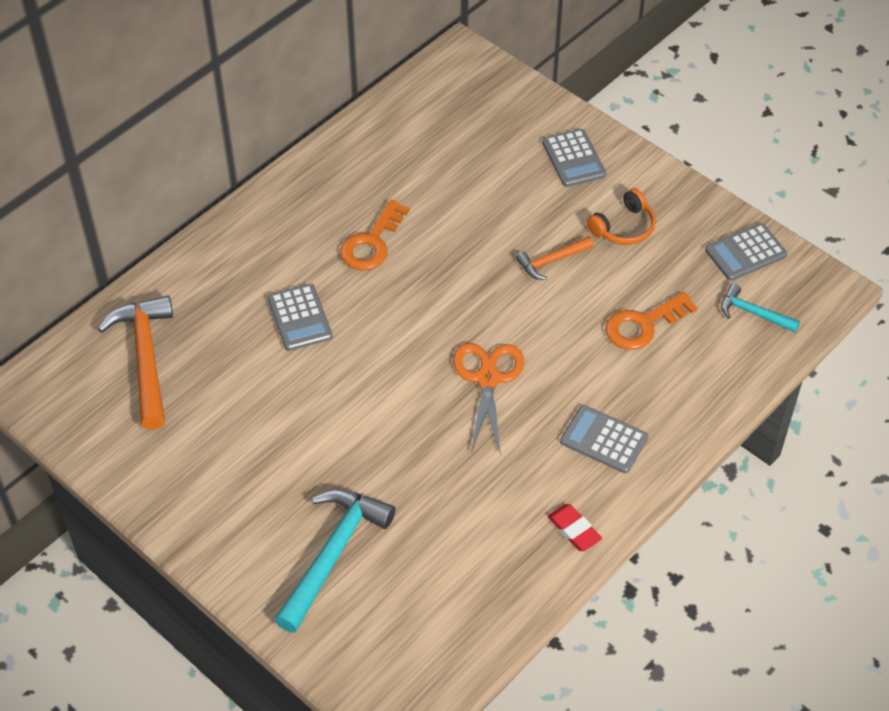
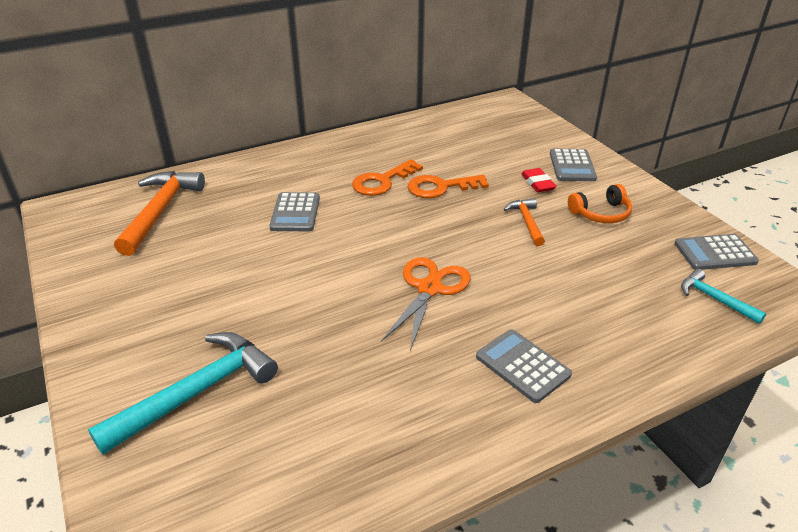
camera: 20 degrees right, 15 degrees down
orange hammer [516,236,594,280] -> orange hammer turned 90 degrees clockwise [504,198,545,246]
red eraser [548,504,602,551] -> red eraser moved to [521,168,557,192]
orange key [605,292,698,350] -> orange key moved to [408,175,489,198]

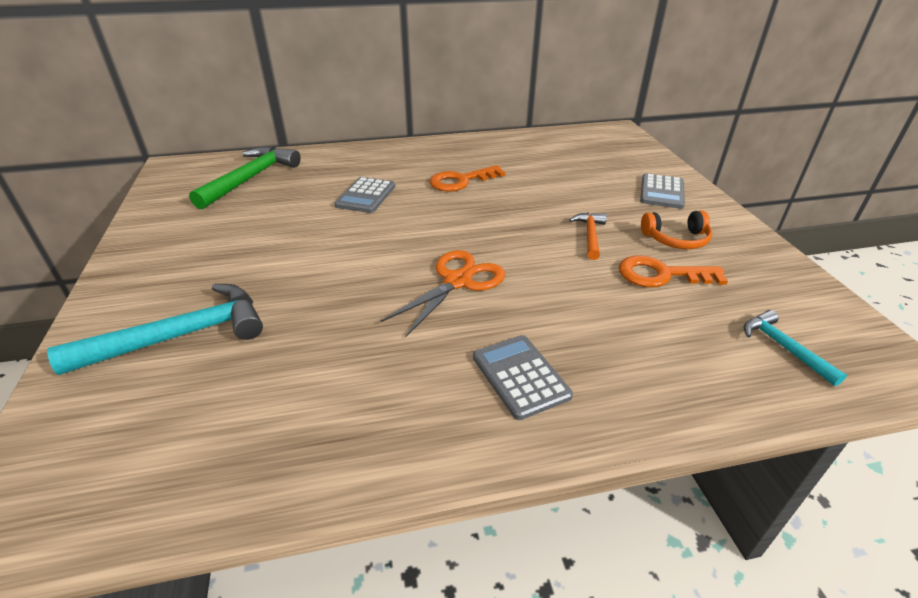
camera: 15 degrees right, 0 degrees up
orange hammer [114,171,205,256] -> green hammer [189,146,301,210]
orange key [408,175,489,198] -> orange key moved to [619,256,728,287]
red eraser [521,168,557,192] -> none
grey calculator [674,234,759,270] -> none

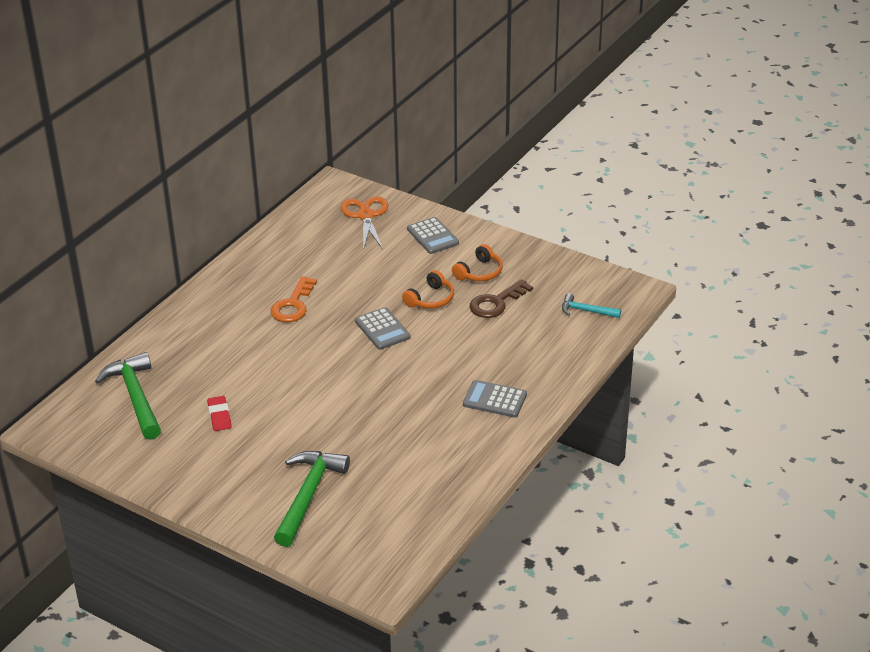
camera: 45 degrees left, 0 degrees up
turquoise hammer [47,284,263,375] -> green hammer [274,451,350,547]
grey calculator [334,177,395,213] -> grey calculator moved to [355,307,411,350]
orange scissors [380,250,505,338] -> orange scissors moved to [341,197,388,250]
orange hammer [569,213,607,260] -> orange headphones [402,270,454,309]
orange key [619,256,728,287] -> brown key [470,279,533,318]
none -> red eraser [207,396,232,431]

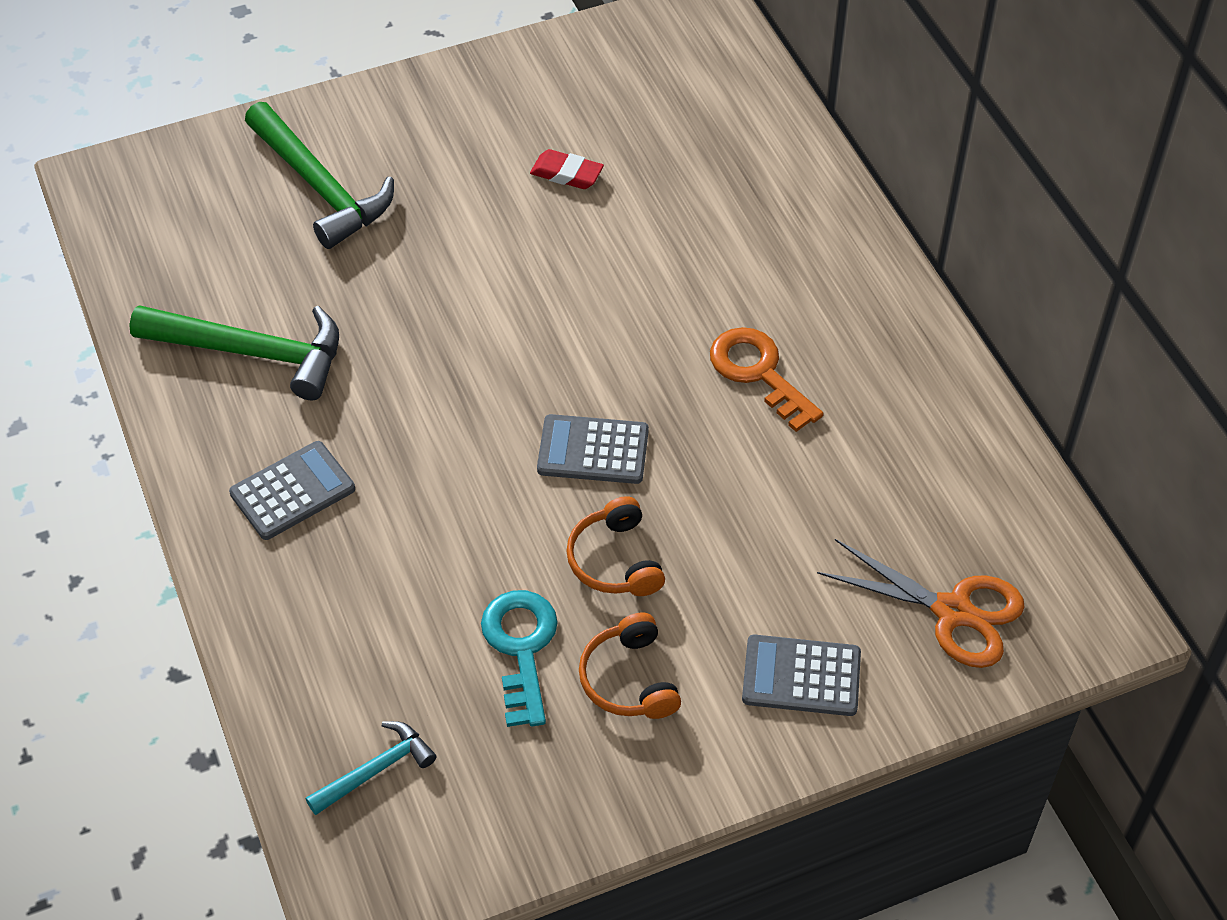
camera: 125 degrees right, 15 degrees up
green hammer [95,352,161,440] -> green hammer moved to [129,305,339,400]
brown key [470,279,533,318] -> turquoise key [481,590,558,727]

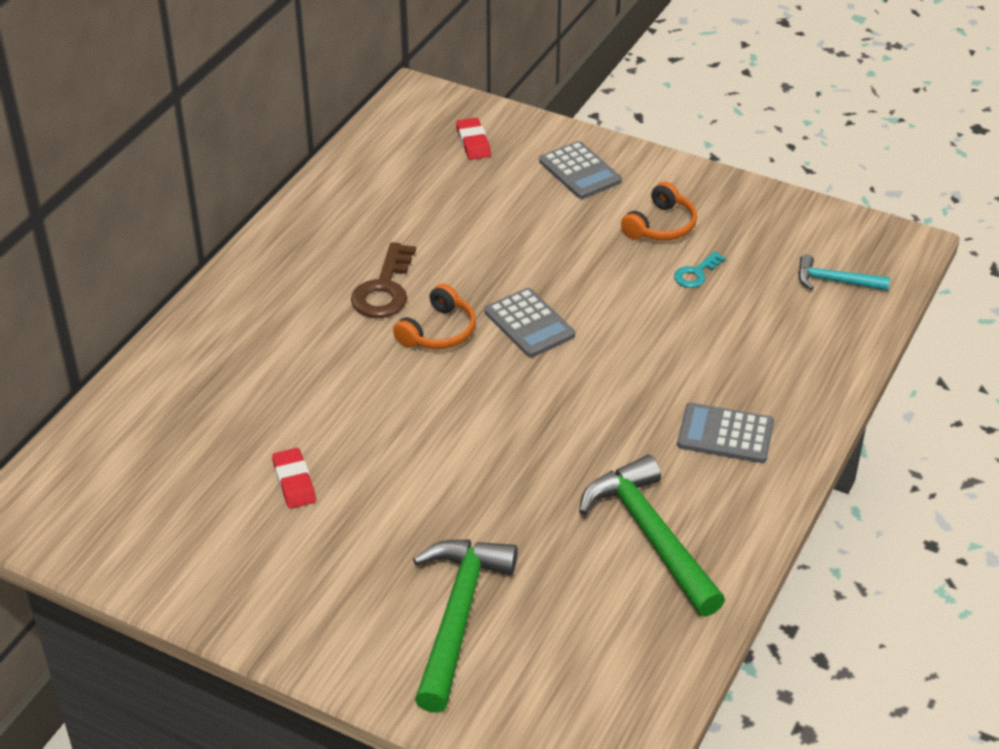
camera: 130 degrees left, 10 degrees down
turquoise key [481,590,558,727] -> turquoise key [674,251,726,288], size x0.57
orange headphones [566,496,665,596] -> orange headphones moved to [393,284,476,349]
orange key [710,327,824,432] -> brown key [351,242,416,318]
orange scissors [817,539,1025,668] -> red eraser [456,118,491,160]

